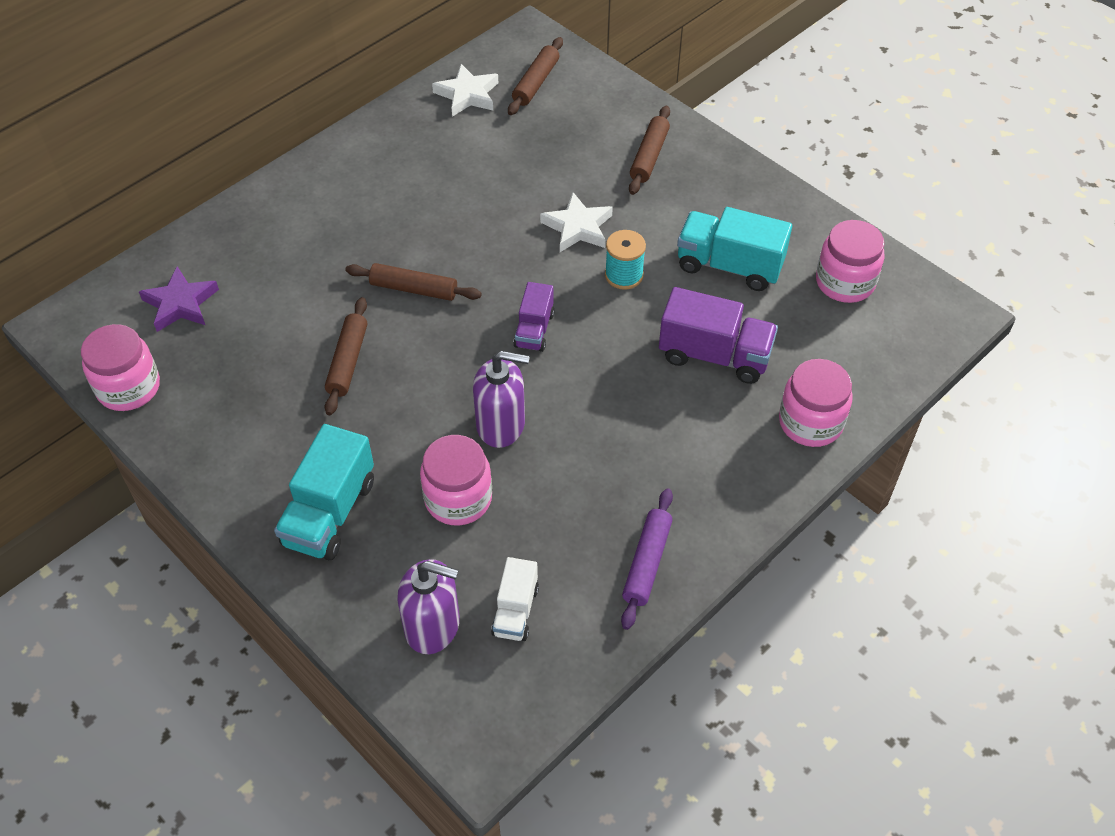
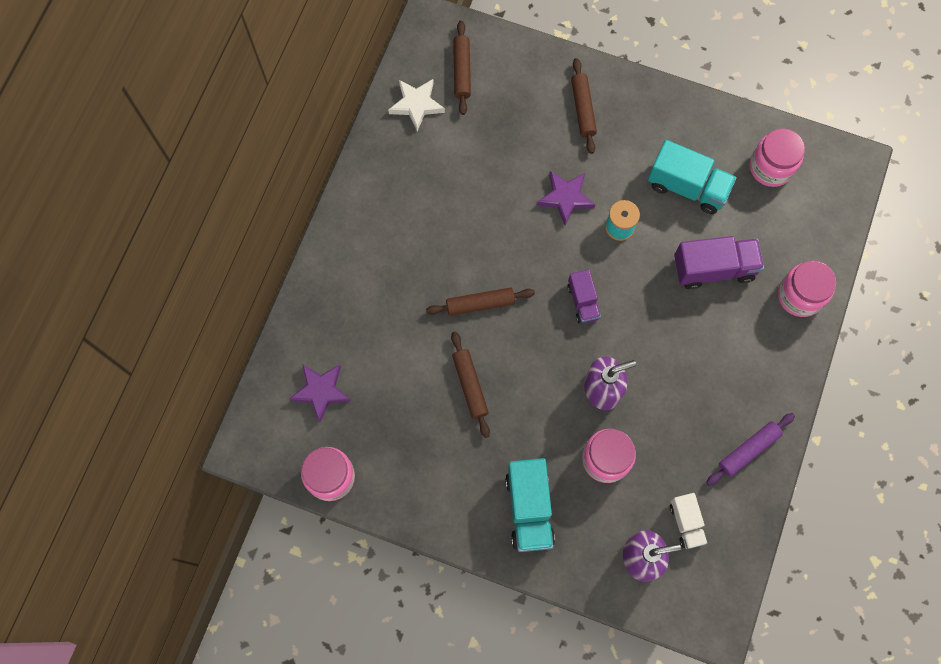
camera: 25 degrees left, 20 degrees up
white star [540,192,613,252] -> purple star [537,171,595,225]
purple rolling pin [621,488,673,630] -> purple rolling pin turned 60 degrees clockwise [706,413,795,486]
turquoise truck [677,207,792,291] -> turquoise truck turned 150 degrees counterclockwise [648,140,737,214]

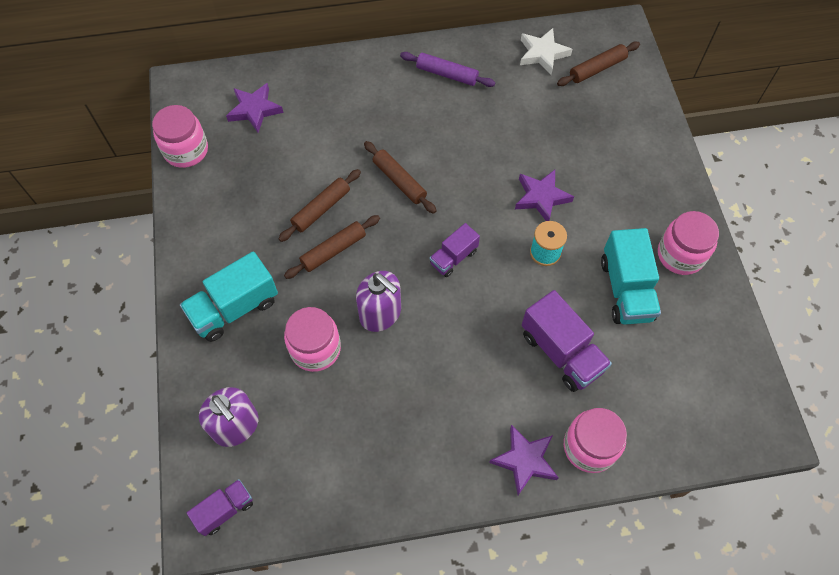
camera: 60 degrees right, 10 degrees down
brown rolling pin [571,58,597,154] -> brown rolling pin moved to [284,215,380,279]
white truck [670,493,708,549] -> none
purple rolling pin [706,413,795,486] -> purple rolling pin moved to [400,52,495,87]
pink jar [750,128,805,187] -> pink jar moved to [658,211,719,275]
none -> purple truck [187,479,253,536]
none -> purple star [489,425,559,495]

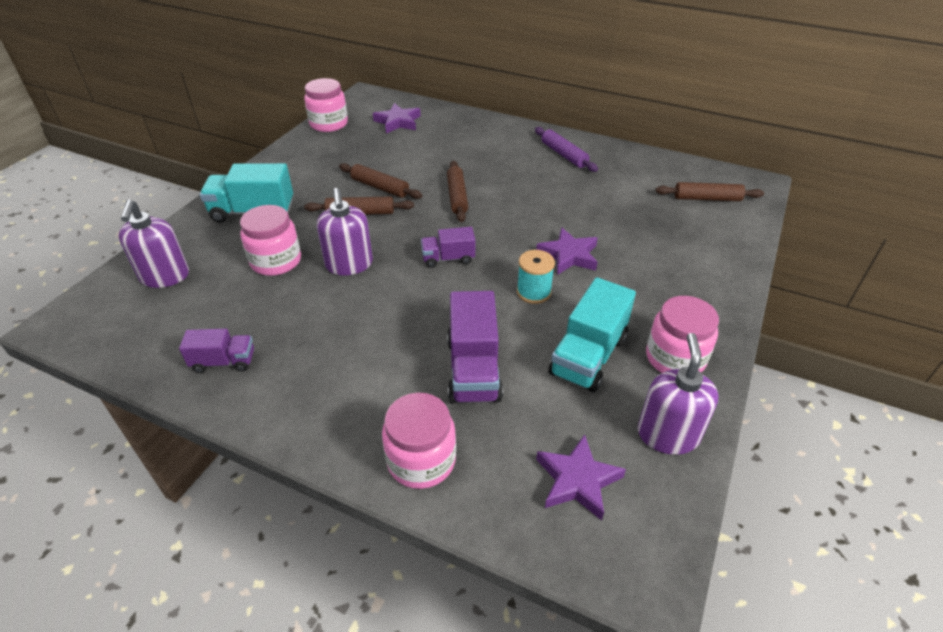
camera: 35 degrees right, 20 degrees down
purple truck [187,479,253,536] -> purple truck moved to [179,329,254,373]
brown rolling pin [278,169,361,242] -> brown rolling pin turned 45 degrees clockwise [339,163,422,199]
purple star [489,425,559,495] -> purple star moved to [536,434,626,521]
white star [520,28,572,75] -> none
none -> purple soap dispenser [638,333,718,455]

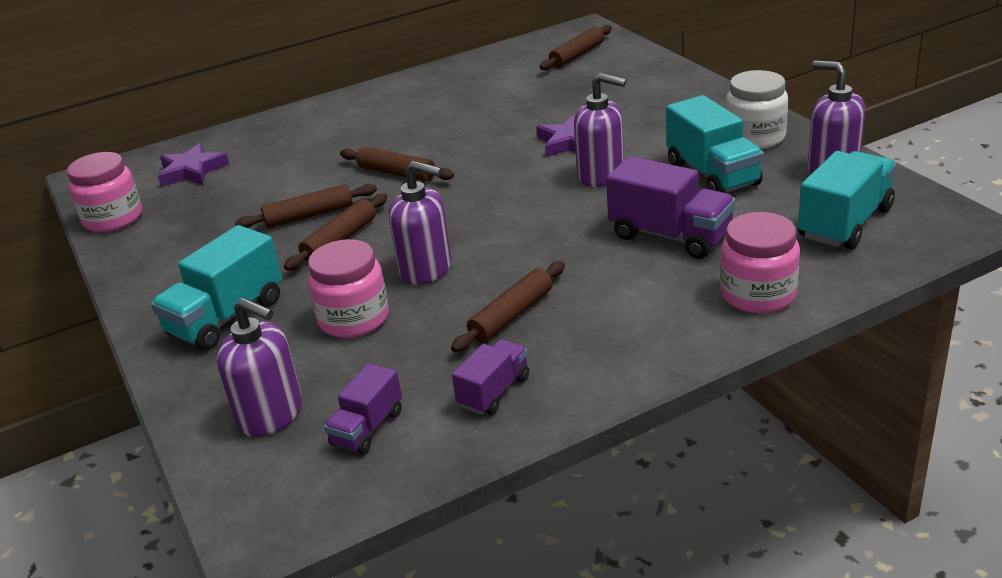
camera: 50 degrees left, 10 degrees down
purple truck [421,227,475,268] -> purple truck moved to [324,363,402,455]
turquoise spool [517,250,555,304] -> purple soap dispenser [574,73,626,187]
purple rolling pin [535,127,598,172] -> none
purple star [536,434,626,521] -> turquoise truck [798,151,897,249]
pink jar [646,296,719,373] -> white jar [725,70,788,149]
none -> brown rolling pin [451,261,565,352]

